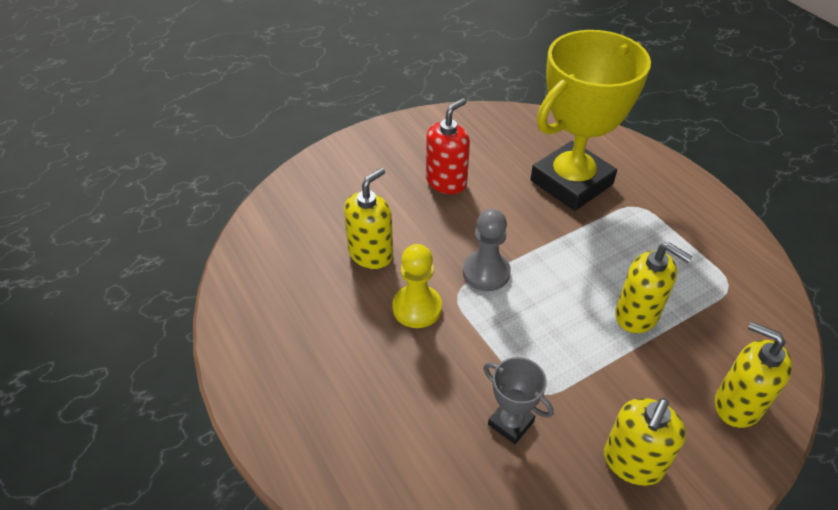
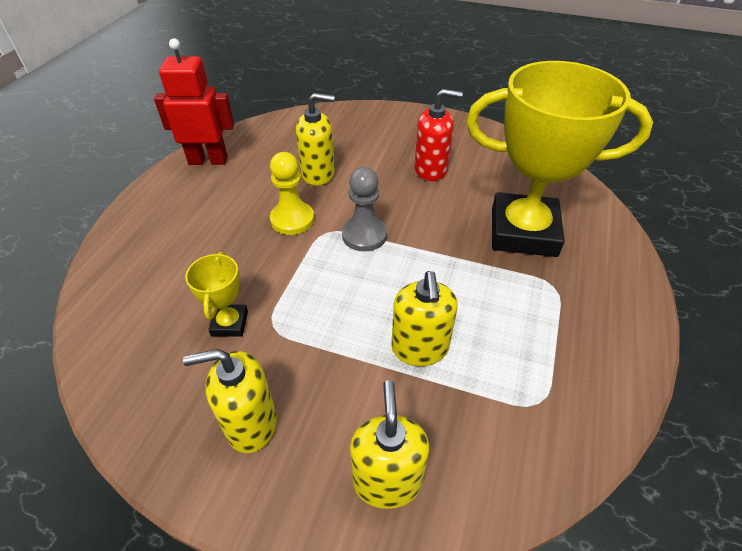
camera: 50 degrees right, 0 degrees up
grey trophy [483,357,554,444] -> yellow trophy [185,252,248,336]
none -> red robot [154,38,234,165]

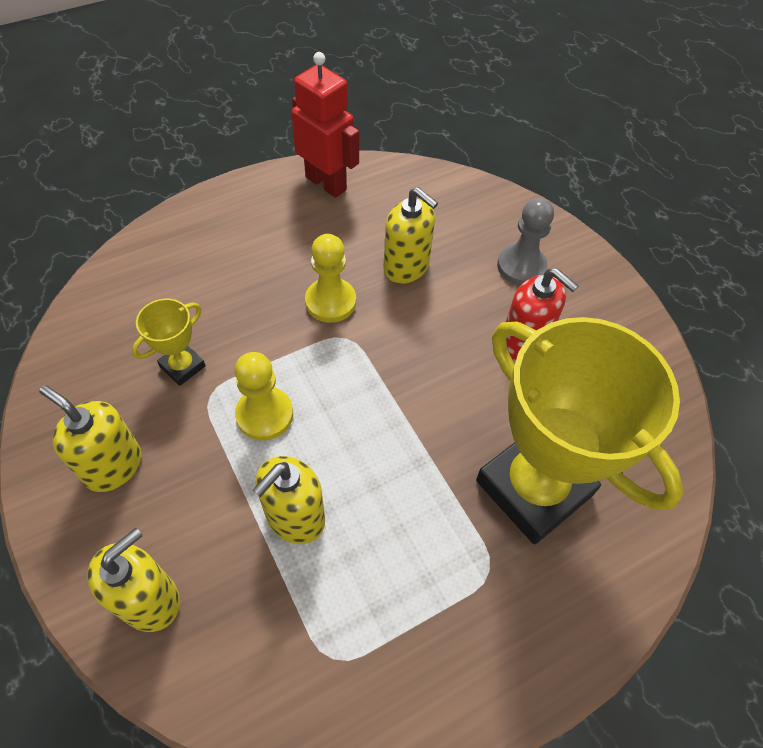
camera: 40 degrees right, 10 degrees up
grey pawn [342,167,387,252] -> grey pawn moved to [497,198,554,285]
none -> yellow pawn [235,352,293,441]

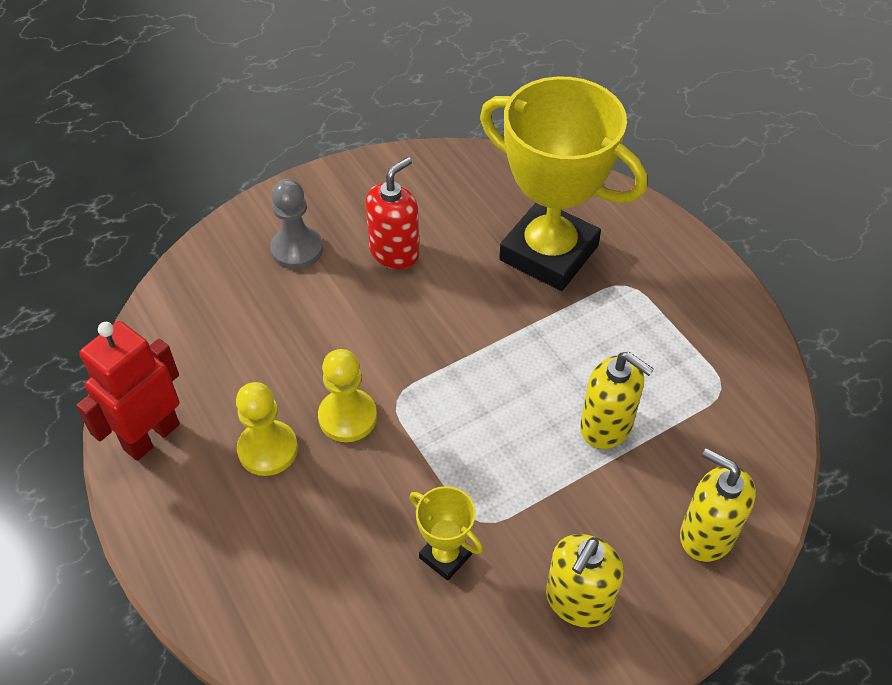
camera: 90 degrees left, 5 degrees down
yellow pawn [235,352,293,441] -> yellow pawn moved to [236,382,298,476]
yellow soap dispenser [383,187,438,284] -> none
yellow trophy [476,317,684,544] -> yellow trophy turned 75 degrees clockwise [480,76,647,291]

